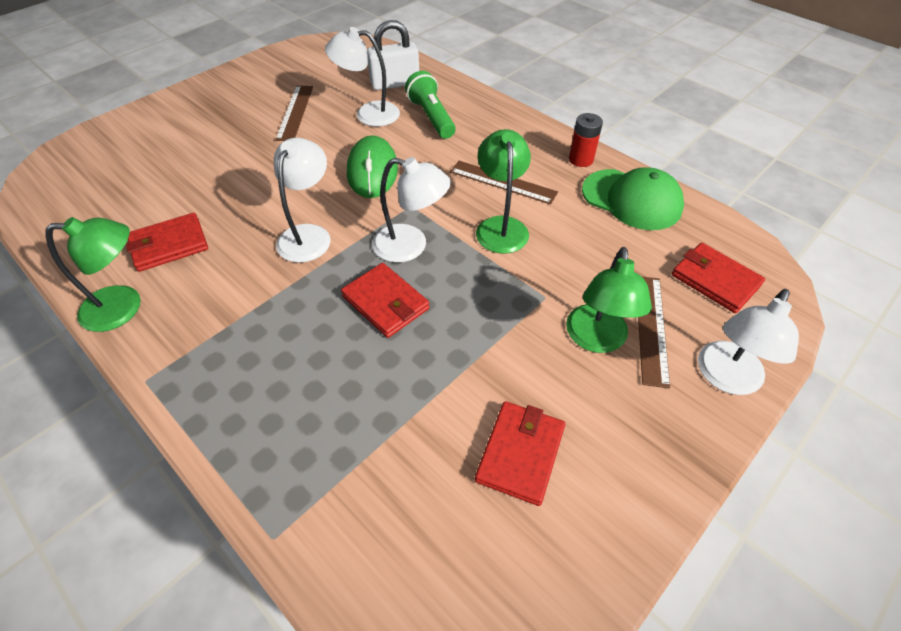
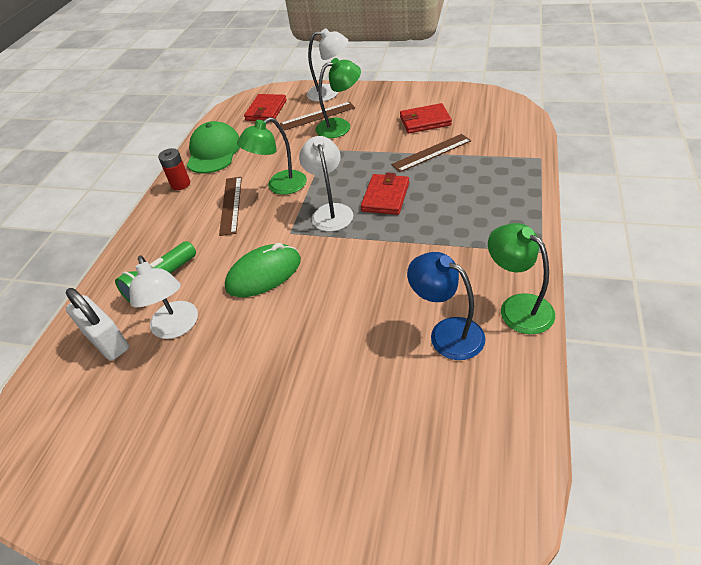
camera: 115 degrees left, 5 degrees down
red wallet [126,213,208,272] -> blue lamp [407,252,485,360]
white lamp [274,138,330,263] -> none
brown ruler [275,86,313,141] -> brown ruler moved to [391,134,471,172]

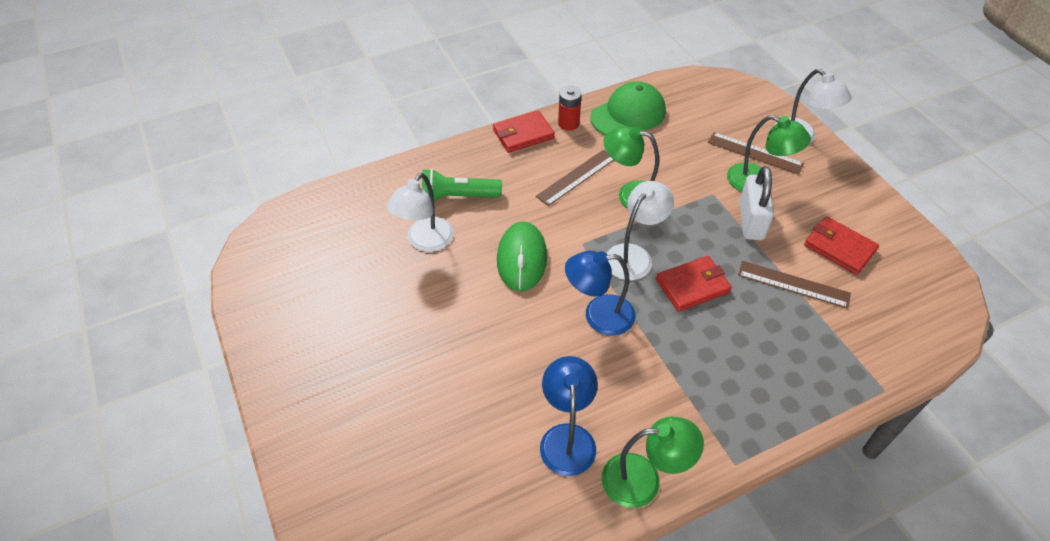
camera: 45 degrees right, 5 degrees up
white padlock [65,288,129,361] -> white padlock moved to [739,166,774,240]
green mouse [225,243,301,297] -> green mouse turned 75 degrees clockwise [497,221,547,291]
red wallet [244,94,287,122] -> red wallet moved to [493,110,555,153]
green lamp [488,223,555,334] -> green lamp turned 75 degrees clockwise [602,417,704,508]
none -> blue lamp [565,251,636,336]

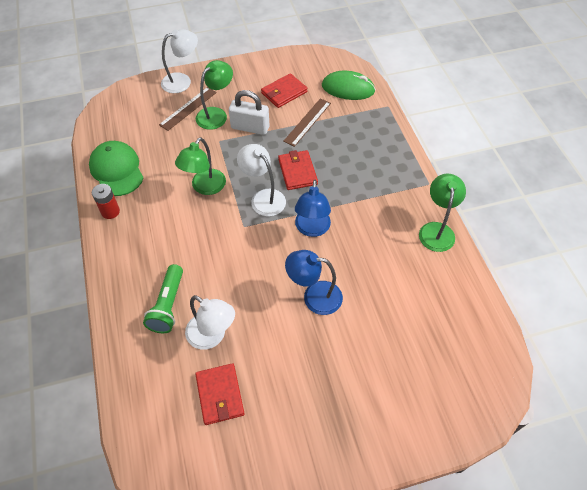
camera: 80 degrees left, 5 degrees up
red wallet [493,110,555,153] -> red wallet moved to [195,363,245,425]
green mouse [497,221,547,291] -> green mouse moved to [322,71,376,100]
brown ruler [536,149,614,206] -> none
blue lamp [540,356,598,476] -> blue lamp moved to [285,250,343,315]

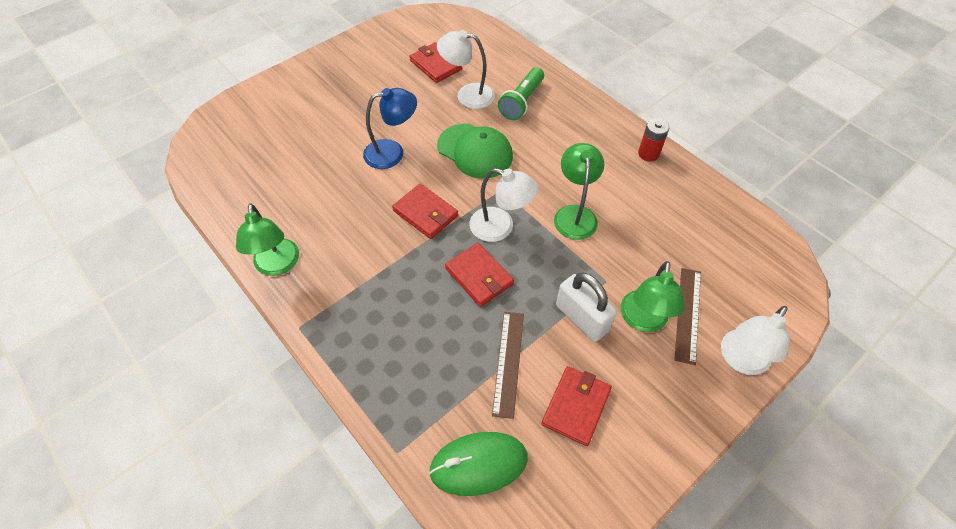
camera: 155 degrees right, 0 degrees up
green cap [89,141,143,196] -> green cap moved to [437,124,513,179]
green flashlight [143,264,183,333] -> green flashlight turned 135 degrees counterclockwise [498,67,544,120]
white padlock [229,90,269,135] -> white padlock turned 60 degrees clockwise [556,273,617,342]
blue lamp [295,180,331,237] -> red wallet [392,184,458,239]

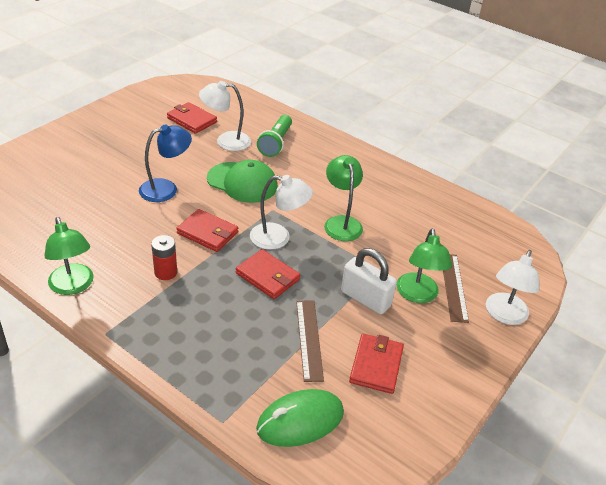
camera: 15 degrees left, 15 degrees down
red battery [638,118,669,161] -> red battery moved to [151,235,177,280]

